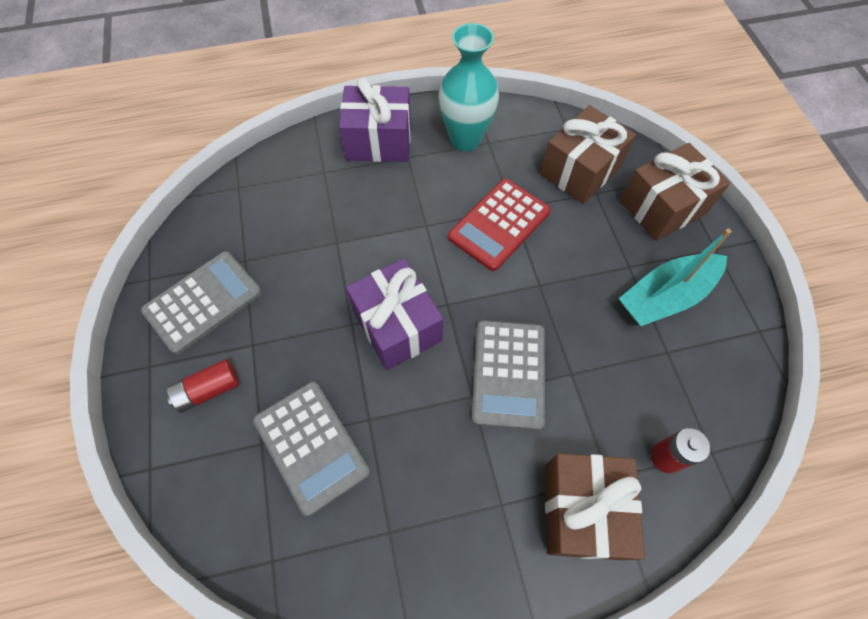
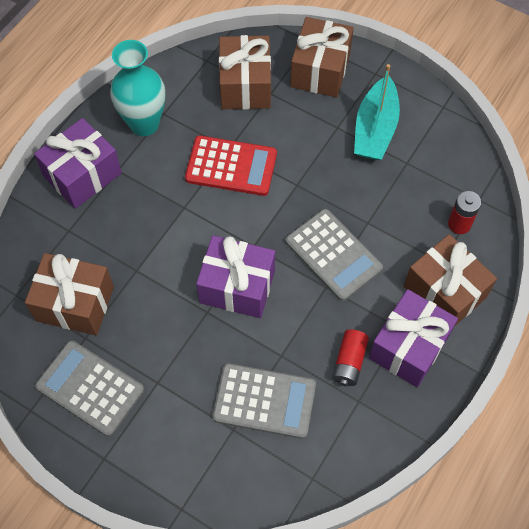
camera: 45 degrees left, 0 degrees up
grey calculator [141,251,262,355] -> grey calculator turned 60 degrees counterclockwise [35,340,144,437]
red battery [167,359,240,413] -> red battery moved to [332,329,369,386]
red calculator [448,179,551,271] -> red calculator turned 75 degrees counterclockwise [185,136,277,196]
none -> brown gift [25,253,114,335]
none -> purple gift [369,289,458,388]

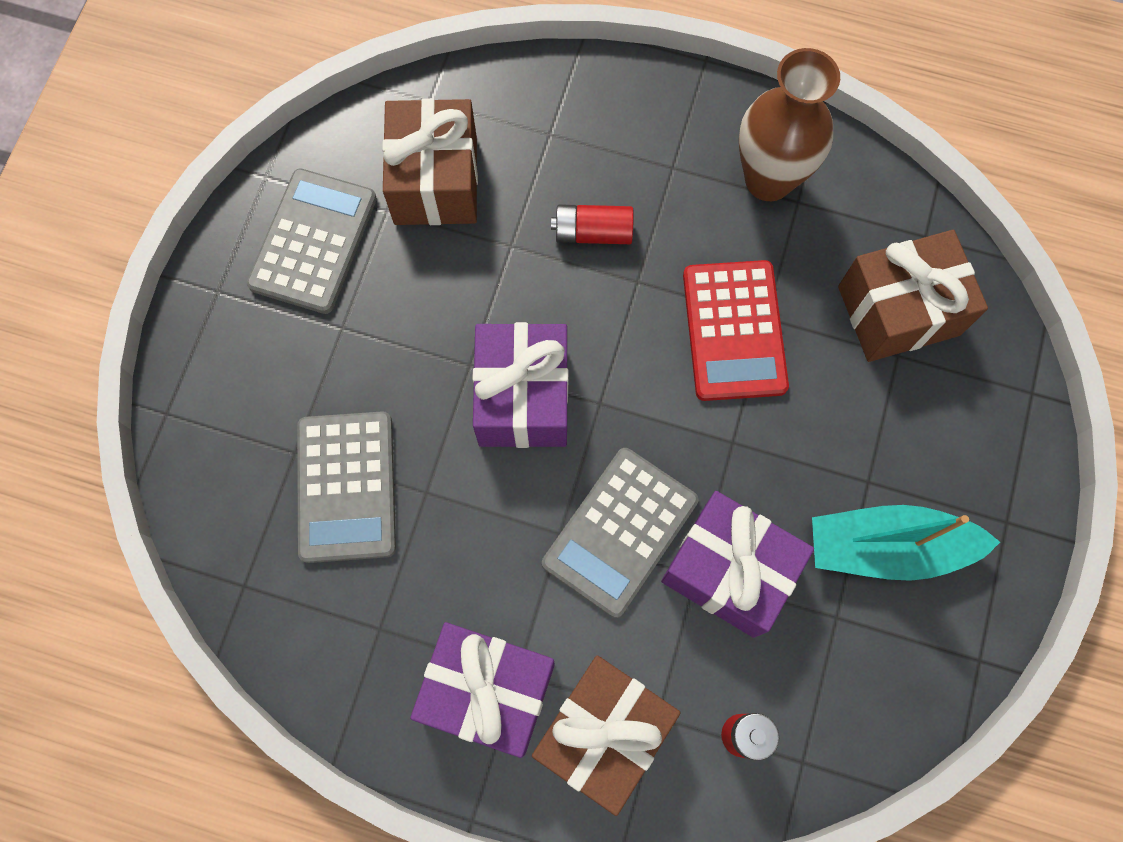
camera: 75 degrees right, 10 degrees up
purple gift [34,118,122,209] -> purple gift moved to [661,491,814,638]
turquoise vase [110,40,165,136] -> brown vase [739,48,840,201]
brown gift [290,17,354,98] -> none
red battery [332,329,369,386] -> red battery moved to [551,204,634,244]

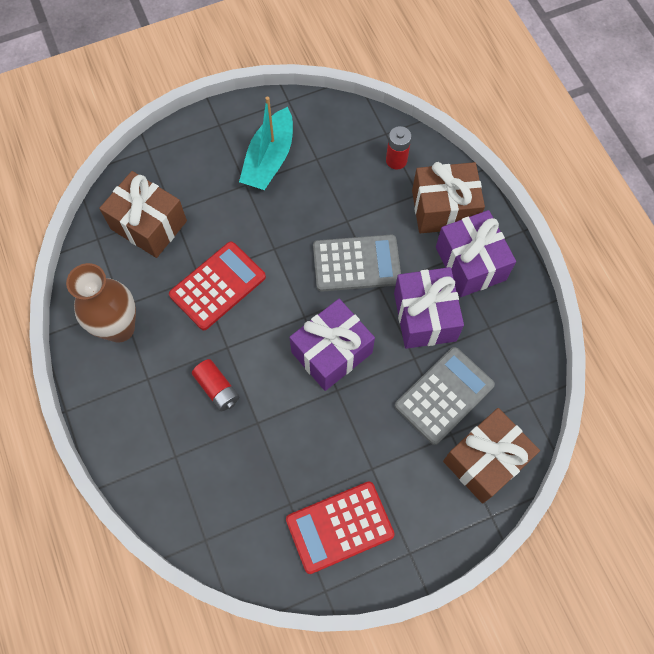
camera: 130 degrees left, 5 degrees down
grey calculator [247,169,377,314] -> red calculator [286,481,395,574]
brown gift [382,98,478,225] -> brown gift moved to [443,408,540,503]
purple gift [661,491,814,638] -> purple gift moved to [394,267,464,349]
turquoise boat [812,505,1000,581] -> turquoise boat turned 60 degrees clockwise [239,97,293,190]

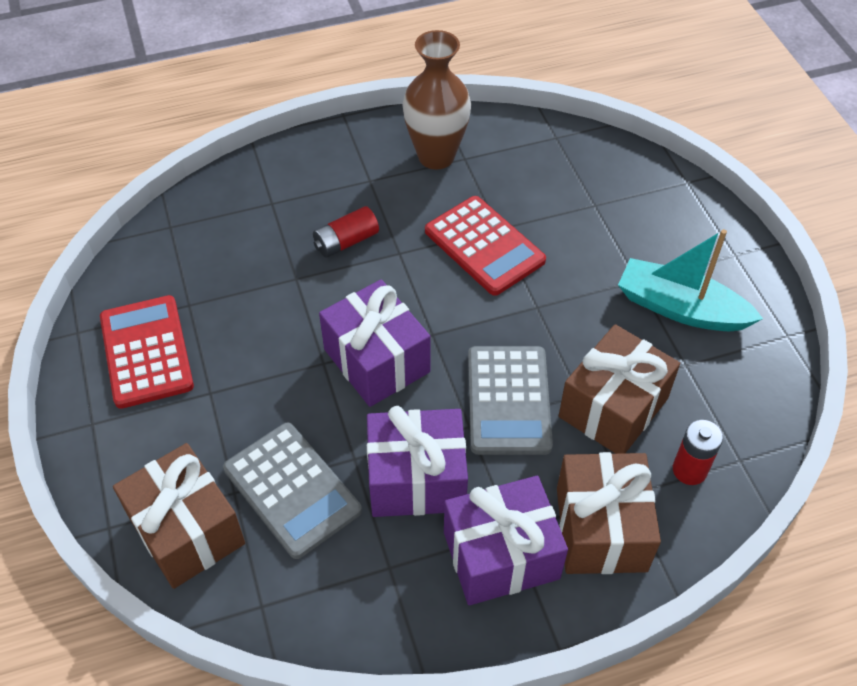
camera: 95 degrees right, 15 degrees down
brown gift [99,171,187,258] -> brown gift moved to [559,324,680,454]

